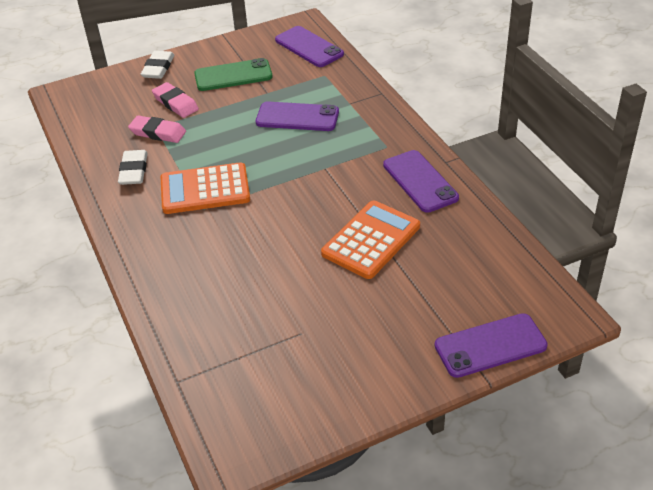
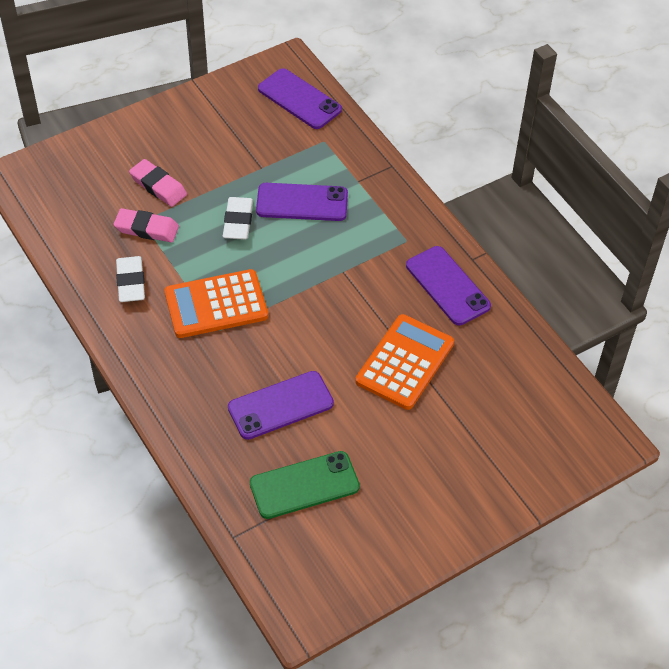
camera: 10 degrees left, 10 degrees up
white eraser [141,51,174,79] -> white eraser moved to [223,197,253,240]
green phone [194,58,272,91] -> green phone moved to [250,451,360,519]
purple phone [434,313,548,378] -> purple phone moved to [228,371,334,440]

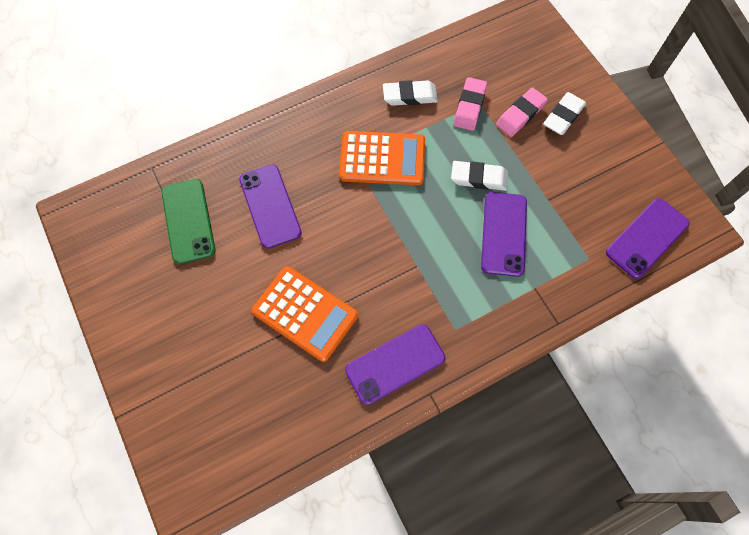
camera: 95 degrees right, 15 degrees up
orange calculator [165,269,268,338] -> orange calculator turned 105 degrees clockwise [339,131,425,185]
none -> white eraser [543,92,586,135]

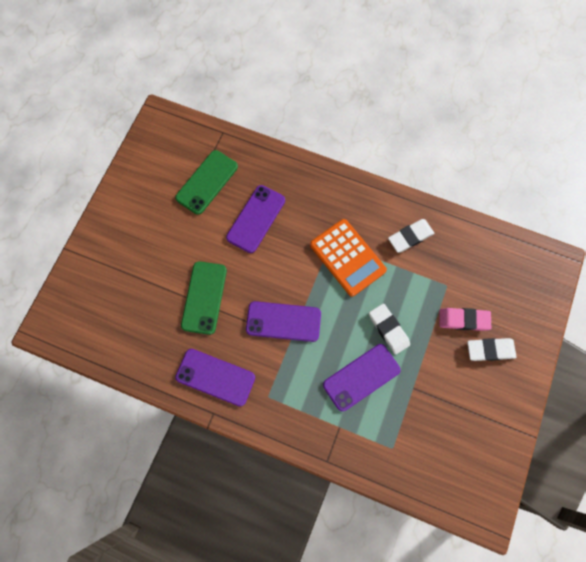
camera: 50 degrees right, 5 degrees up
orange calculator [252,266,358,362] -> green phone [181,261,227,335]
white eraser [383,80,438,106] -> white eraser turned 75 degrees counterclockwise [388,219,434,253]
pink eraser [454,77,487,131] -> none
purple phone [606,198,690,279] -> purple phone moved to [246,301,321,342]

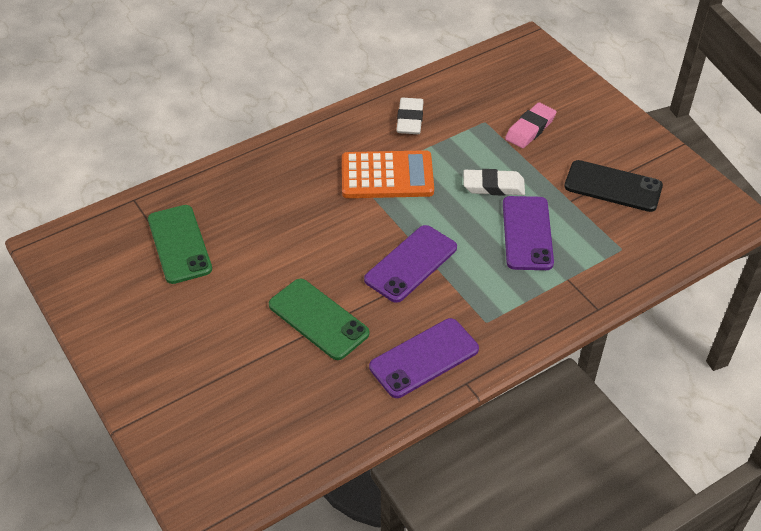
camera: 55 degrees left, 25 degrees down
purple phone [226,185,285,253] -> none
white eraser [467,338,516,361] -> none
none -> black phone [564,160,663,212]

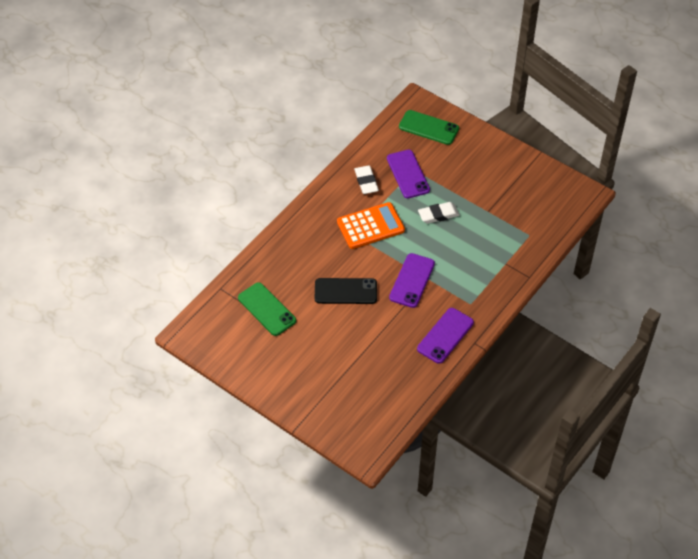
camera: 20 degrees left, 5 degrees up
green phone [269,278,370,360] -> green phone moved to [399,110,459,145]
purple phone [503,196,554,270] -> purple phone moved to [387,150,430,198]
pink eraser [505,102,556,148] -> none
black phone [564,160,663,212] -> black phone moved to [315,278,377,304]

